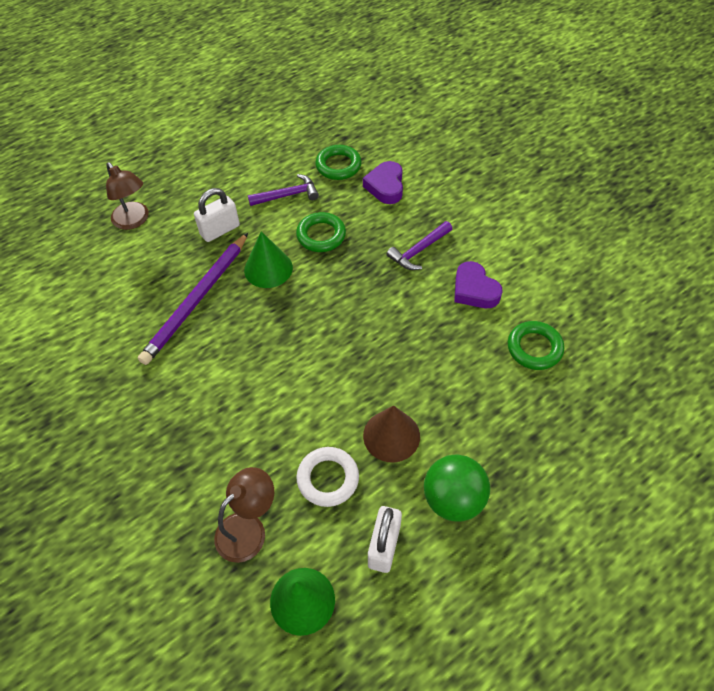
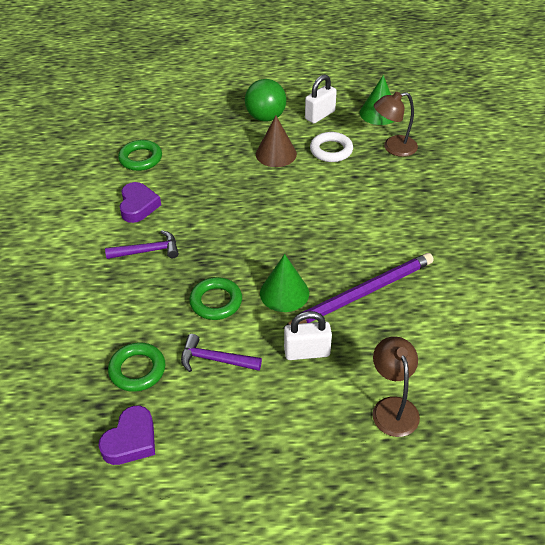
camera: 150 degrees left, 10 degrees down
purple heart [363,161,403,204] -> purple heart moved to [99,406,155,465]

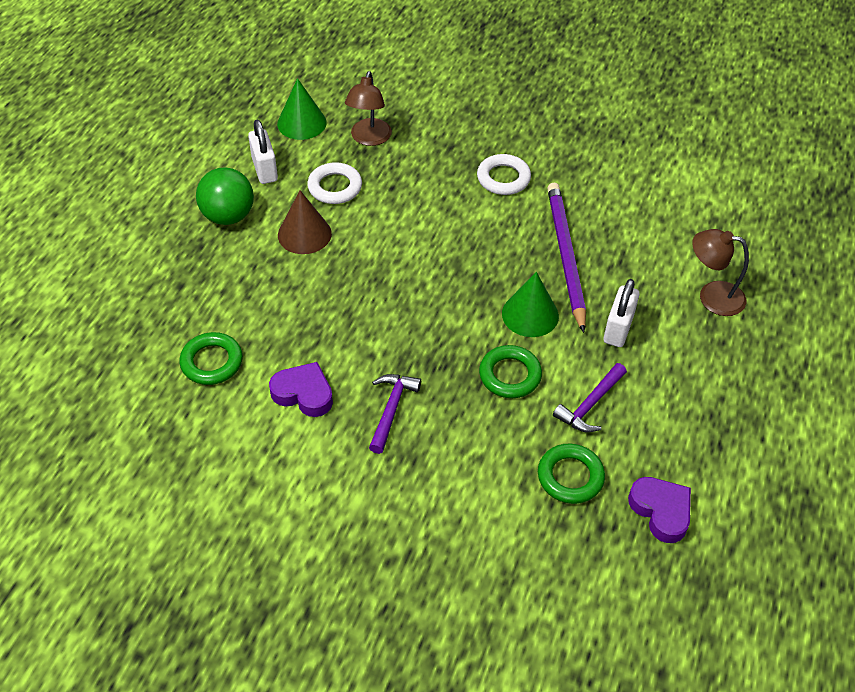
camera: 65 degrees left, 5 degrees up
none -> white ring [477,154,531,195]

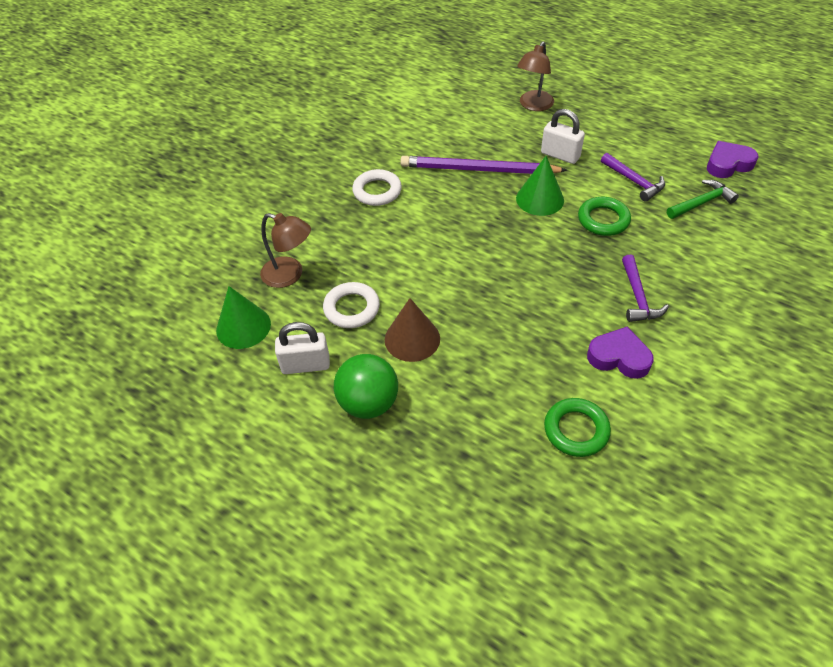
camera: 75 degrees left, 0 degrees up
purple heart [269,362,333,417] -> purple heart turned 75 degrees clockwise [587,326,654,379]
purple hammer [369,374,421,454] -> purple hammer turned 120 degrees counterclockwise [622,255,669,322]
green ring [538,444,605,504] -> green hammer [667,180,739,219]

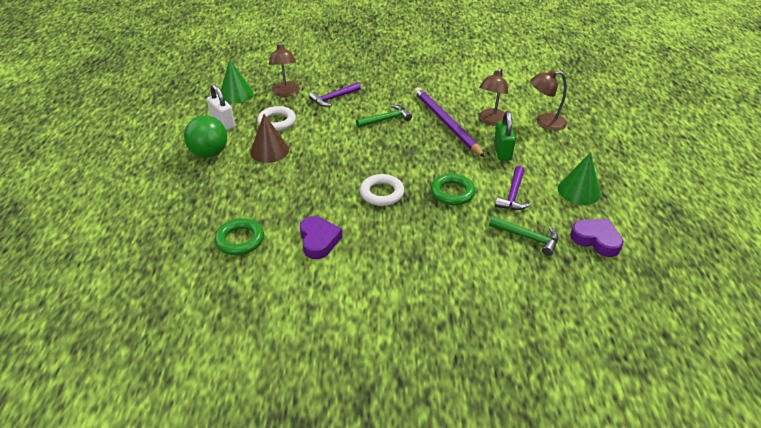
camera: 55 degrees right, 10 degrees down
white ring [352,169,402,206] -> white ring moved to [360,174,404,206]
green cone [516,156,564,216] -> green cone moved to [558,152,601,205]
white padlock [541,109,585,164] -> green padlock [494,111,516,161]
purple hammer [622,255,669,322] -> purple hammer moved to [309,82,361,107]
none -> green hammer [356,105,412,128]
none -> brown lamp [479,68,508,126]

